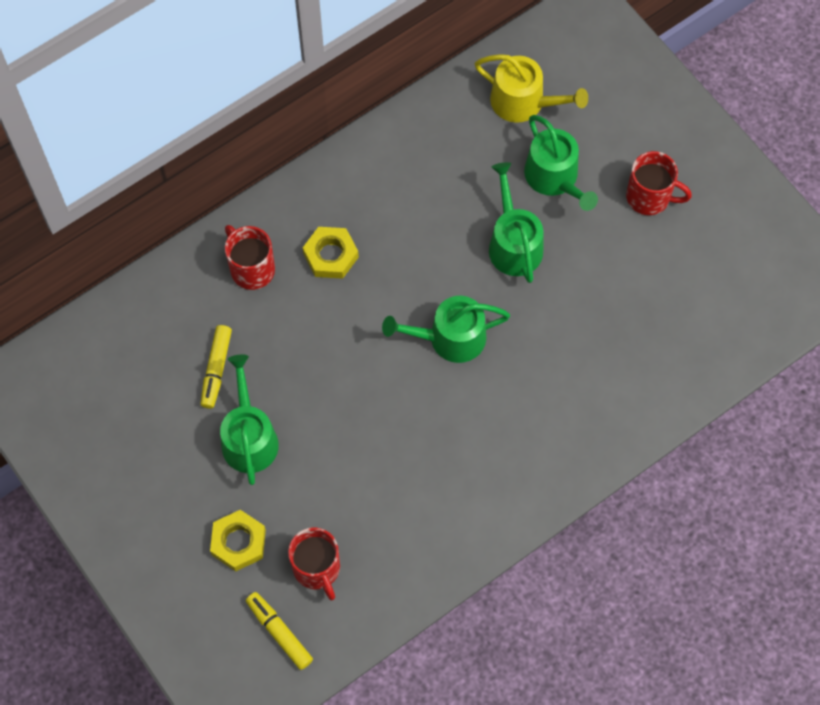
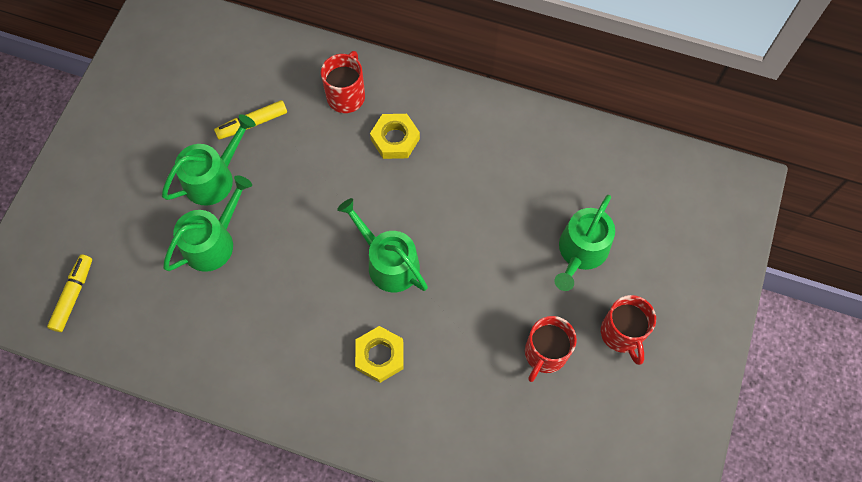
camera: 55 degrees right, 0 degrees up
yellow nut [210,510,266,571] -> yellow nut moved to [355,326,404,383]
red mug [288,527,340,600] -> red mug moved to [525,316,577,382]
yellow watering can [475,54,588,123] -> none
green watering can [489,162,543,283] -> green watering can moved to [163,175,252,272]

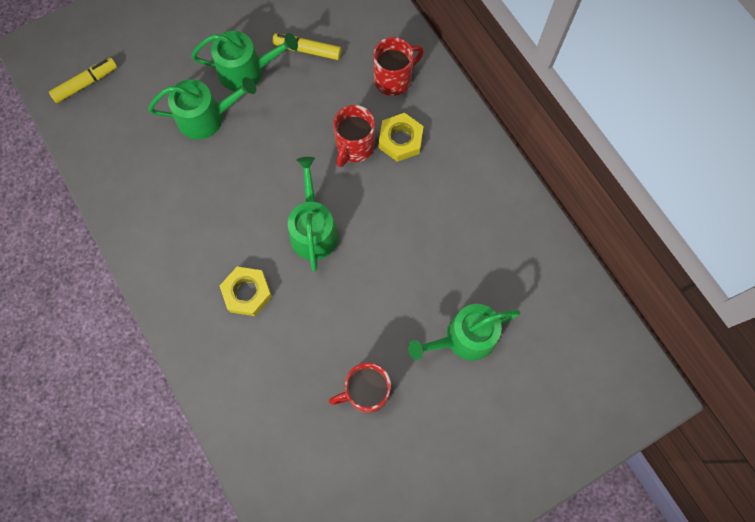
camera: 40 degrees right, 5 degrees up
red mug [601,295,656,365] -> red mug moved to [333,105,375,167]

